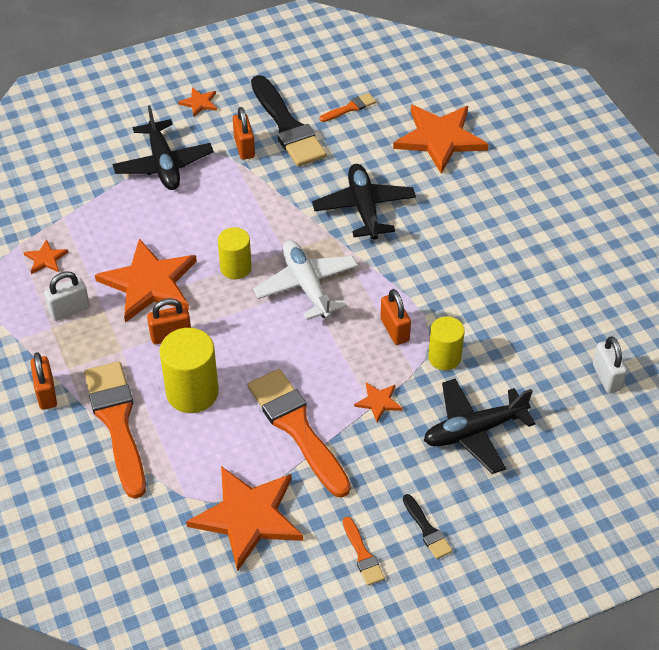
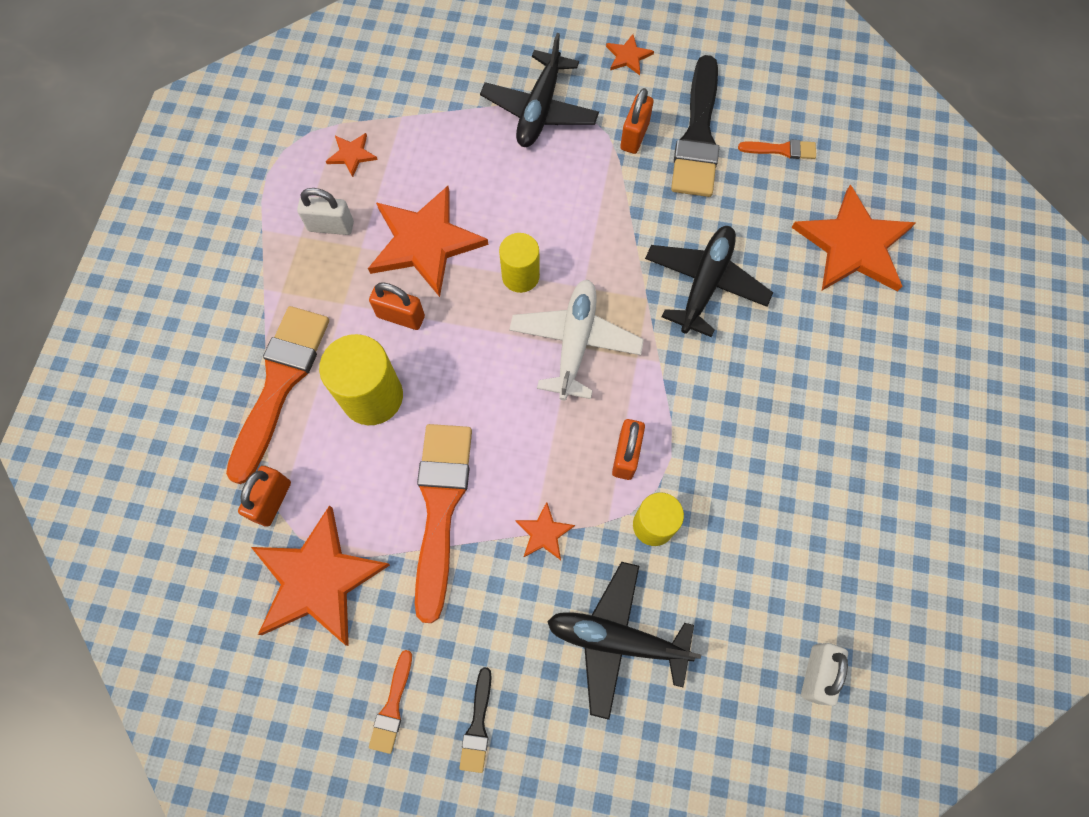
camera: 35 degrees right, 20 degrees up
orange padlock [30,352,57,410] -> orange padlock moved to [238,466,291,527]

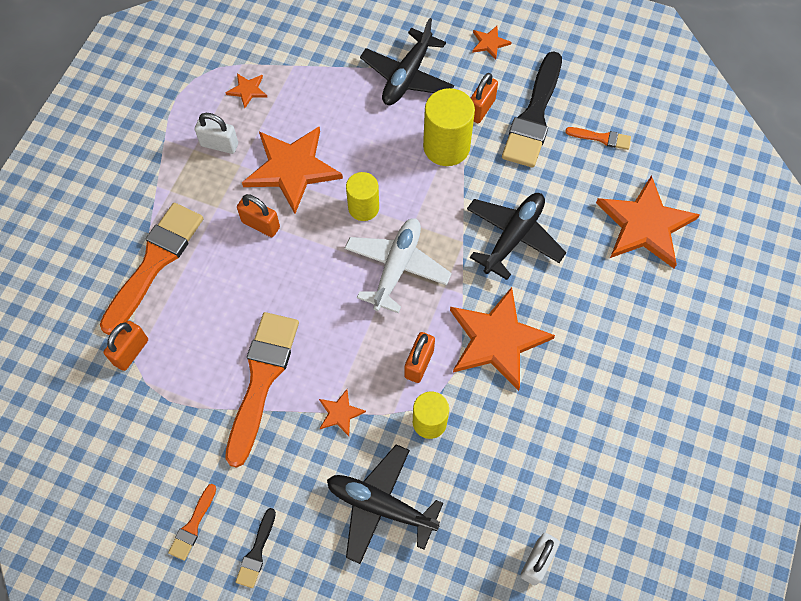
camera: 10 degrees right, 5 degrees down
orange star [251,505,390,646] -> orange star moved to [450,287,555,391]
yellow cylinder [319,334,403,425] -> yellow cylinder moved to [423,88,475,166]

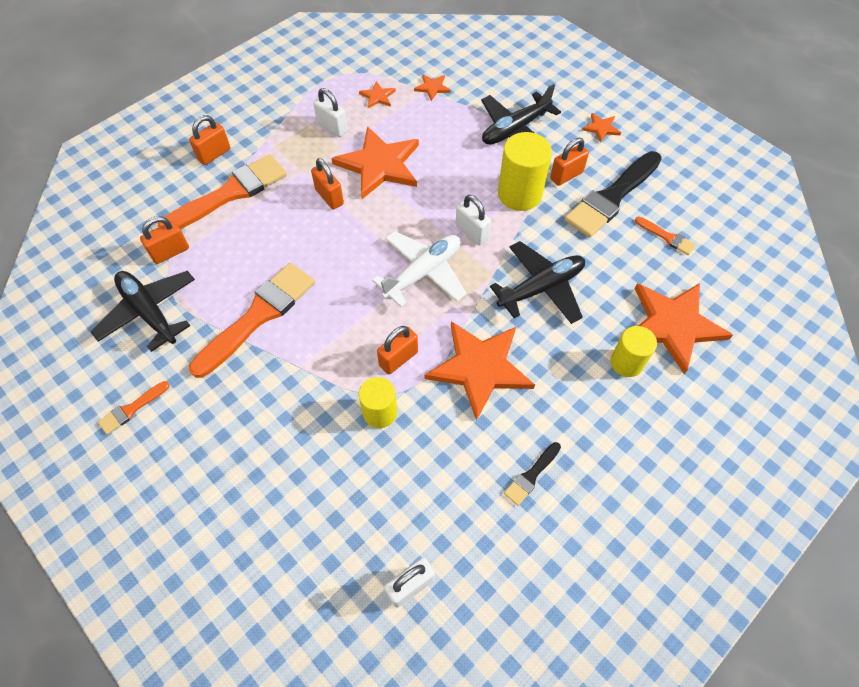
camera: 25 degrees right, 5 degrees down
black brush [235,508,276,588] -> black brush moved to [504,442,561,506]
orange star [319,389,366,436] -> orange star moved to [414,74,451,101]
black plane [327,444,443,564] -> black plane moved to [91,271,195,352]
yellow cylinder [346,172,379,221] -> yellow cylinder moved to [610,326,657,377]
none -> orange padlock [189,115,231,165]
none -> white padlock [456,195,491,245]

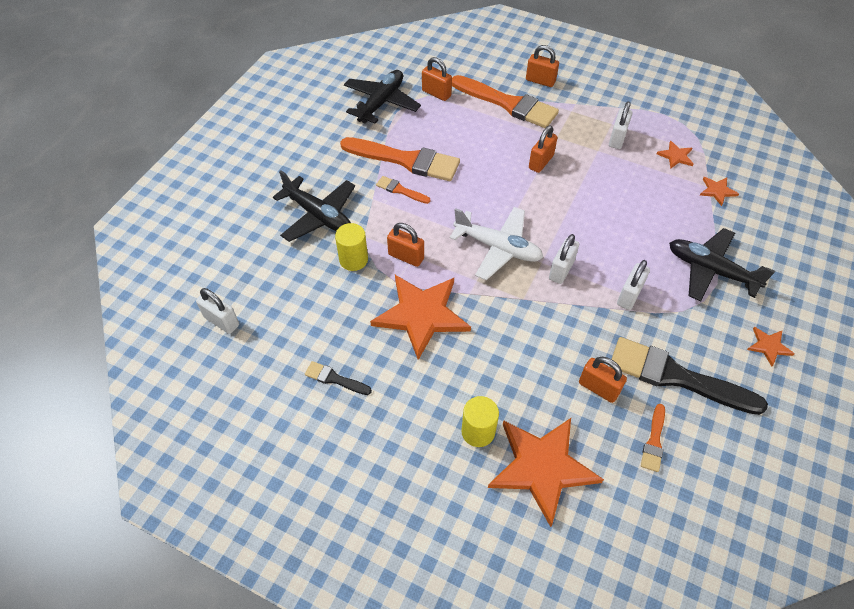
camera: 70 degrees right, 5 degrees down
orange brush [98,381,170,435] -> orange brush moved to [376,176,430,204]
orange star [331,126,419,199] -> none
black plane [490,241,585,324] -> black plane moved to [273,170,355,242]
yellow cylinder [498,132,552,211] -> white padlock [617,260,650,310]
orange padlock [550,138,589,186] -> orange padlock moved to [579,357,627,403]

